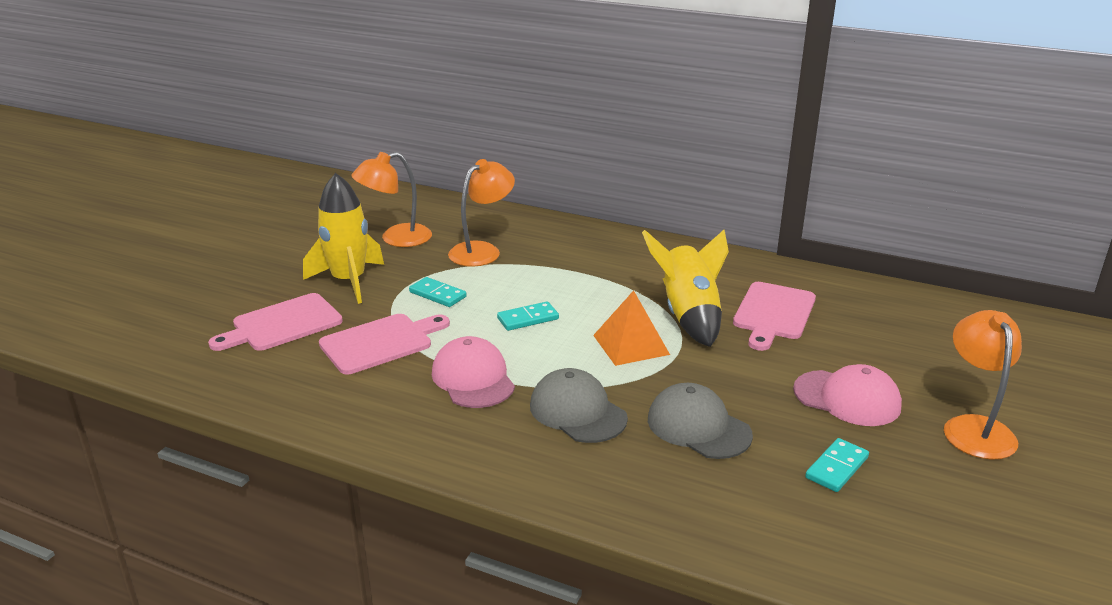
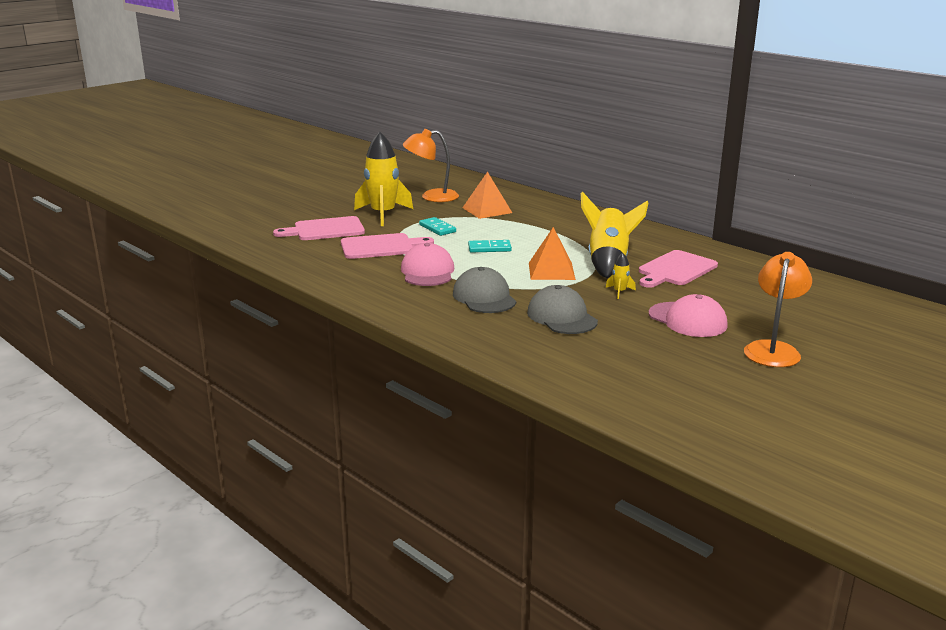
camera: 20 degrees right, 5 degrees down
orange lamp [448,159,515,267] -> orange pyramid [462,172,512,219]
turquoise domino [805,438,869,492] -> none
none -> yellow rocket [606,253,636,299]

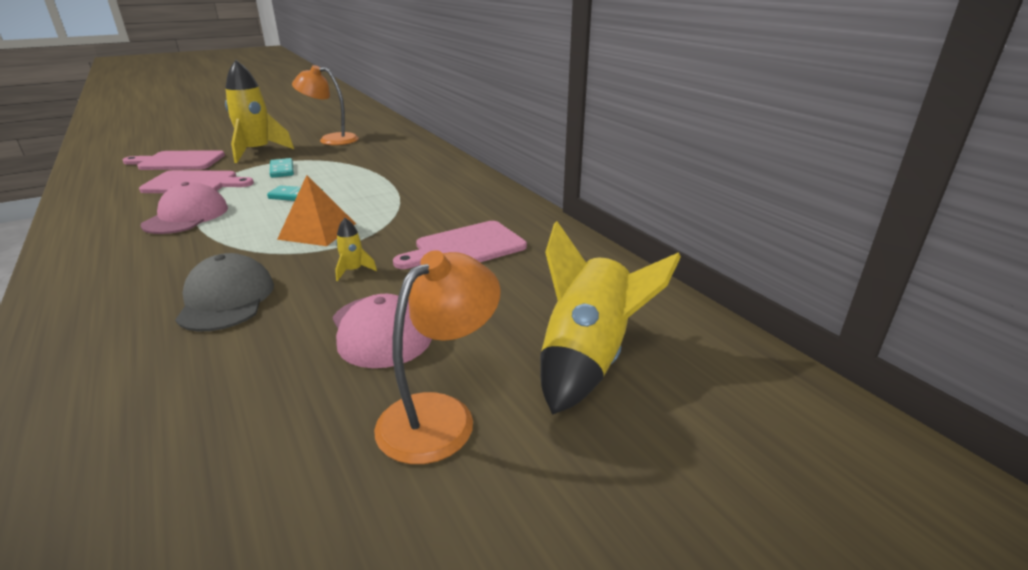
camera: 15 degrees right, 5 degrees up
grey cap [453,267,516,313] -> none
orange pyramid [462,172,512,219] -> none
yellow rocket [581,192,648,278] -> yellow rocket moved to [540,221,681,415]

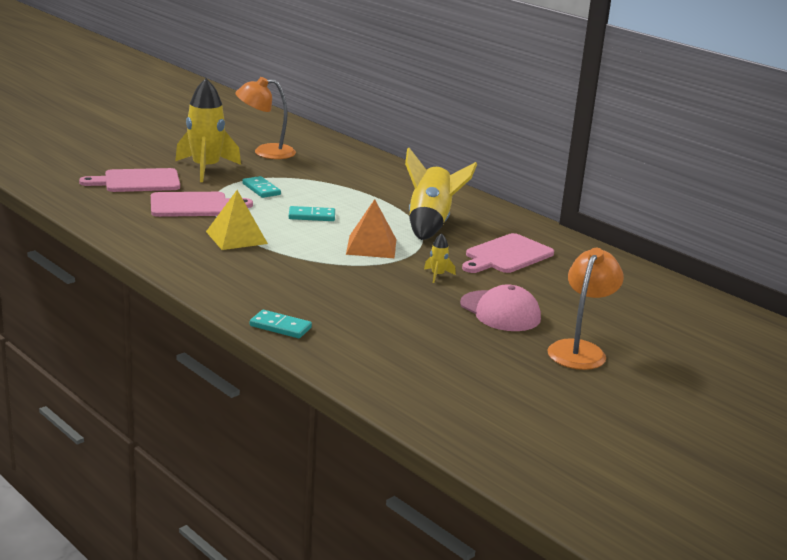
camera: 15 degrees left, 5 degrees down
pink cap [141,182,228,234] -> yellow pyramid [206,190,268,250]
grey cap [175,253,274,332] -> none
yellow rocket [540,221,681,415] -> yellow rocket moved to [405,148,477,240]
none -> turquoise domino [250,310,312,338]

